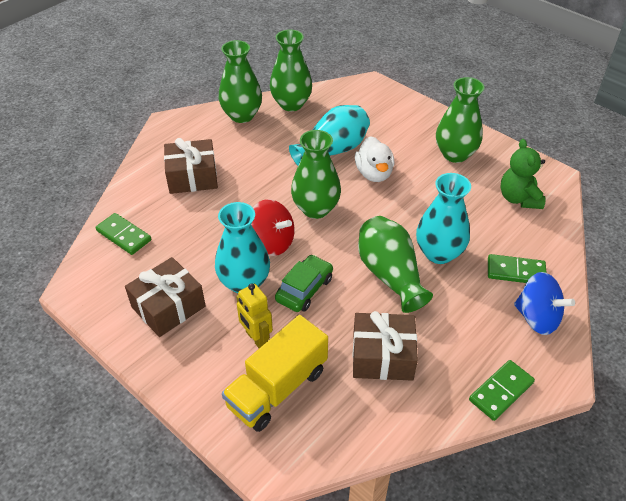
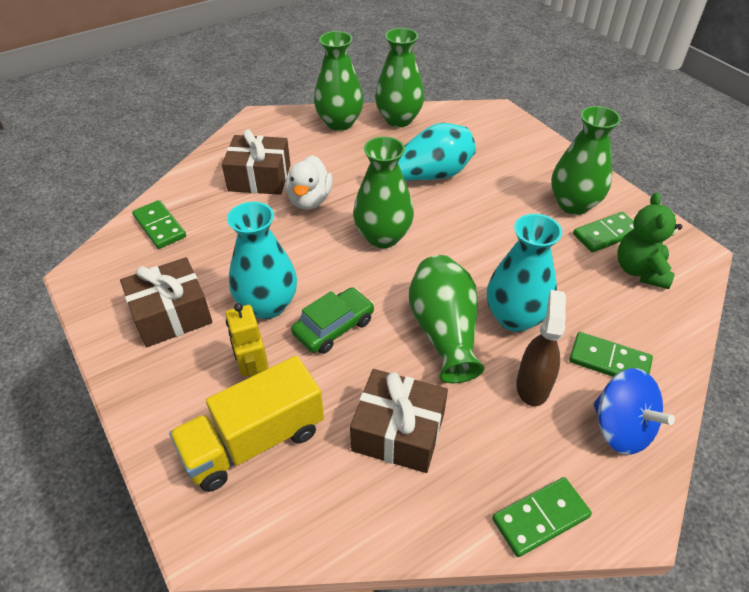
camera: 15 degrees right, 0 degrees up
red spinning top [251,199,294,256] -> none
white duck [355,136,394,182] -> white duck moved to [285,155,333,210]
none -> brown spray bottle [516,290,566,406]
none -> green domino [573,212,634,252]

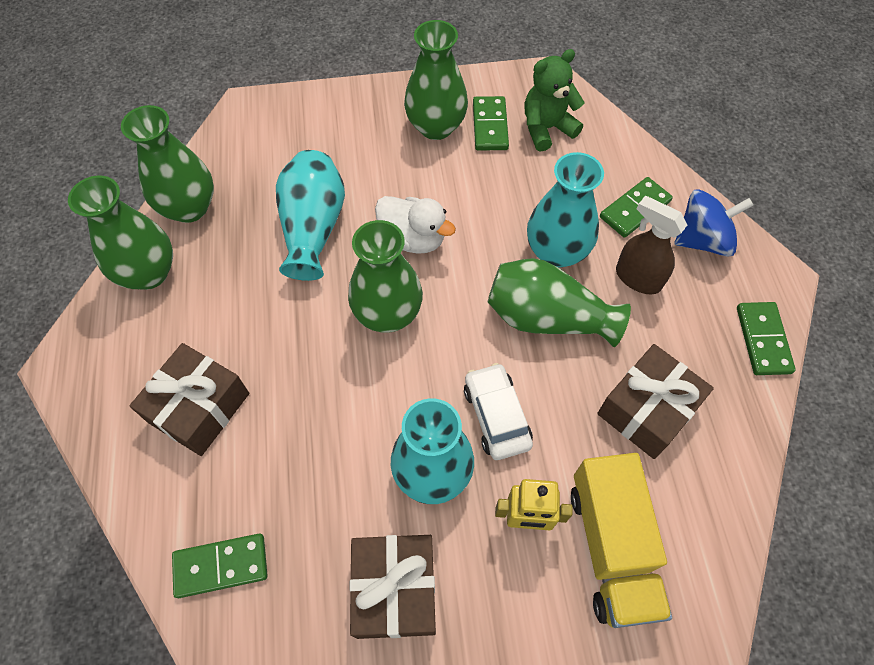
camera: 65 degrees left, 15 degrees up
white duck [285,155,333,210] -> white duck moved to [375,196,456,254]
green car [291,287,374,354] -> white car [464,363,533,460]
green teddy bear [617,192,682,289] -> green teddy bear turned 120 degrees clockwise [524,49,584,152]

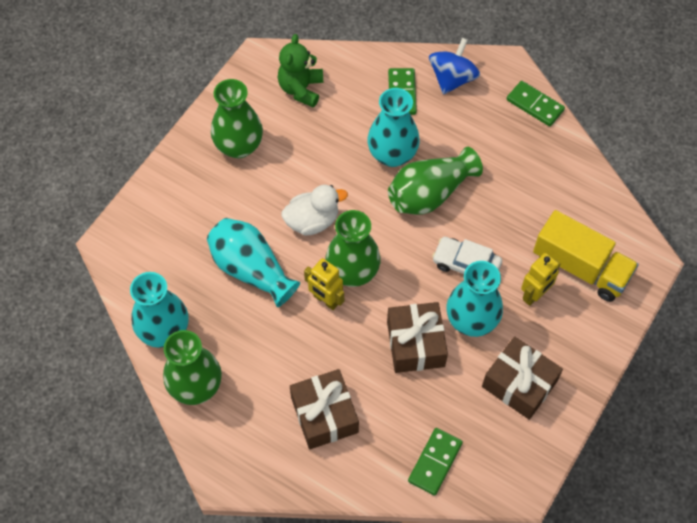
camera: 50 degrees left, 0 degrees up
green vase [121,105,214,223] -> turquoise vase [130,272,188,348]
green domino [473,96,509,150] -> none
brown gift [597,344,714,459] -> brown gift moved to [387,302,448,373]
brown spray bottle [616,196,687,294] -> none
none -> yellow robot [304,258,344,310]

